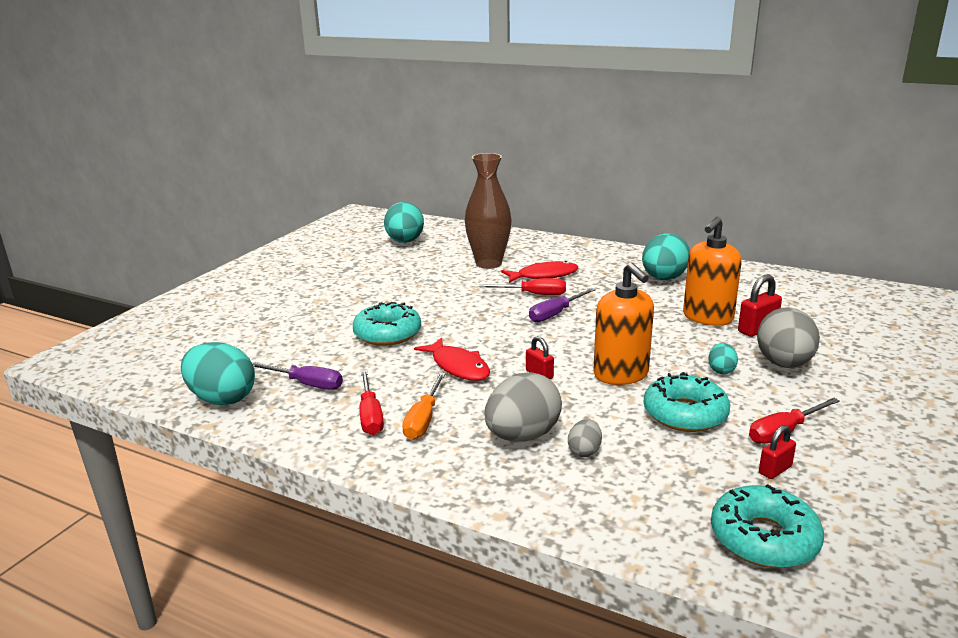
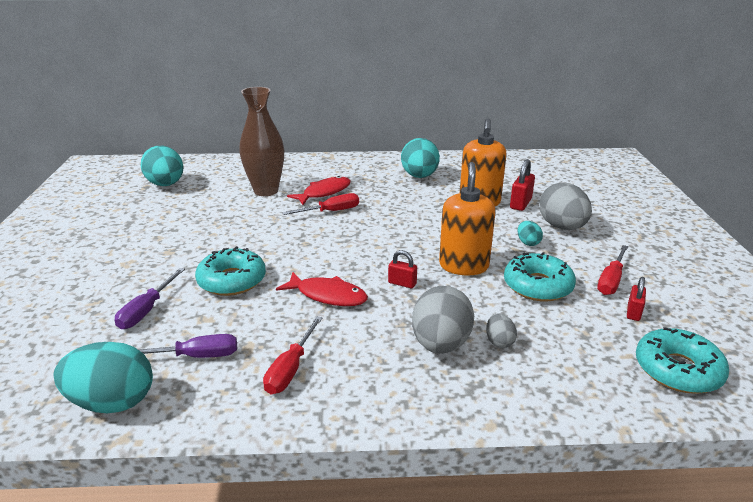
camera: 30 degrees left, 5 degrees up
red screwdriver [360,370,384,435] -> red screwdriver turned 60 degrees clockwise [263,316,323,394]
orange screwdriver [402,373,446,440] -> none
purple screwdriver [529,288,596,322] -> purple screwdriver moved to [115,268,185,329]
orange soap dispenser [593,262,654,385] -> orange soap dispenser turned 120 degrees counterclockwise [439,162,496,275]

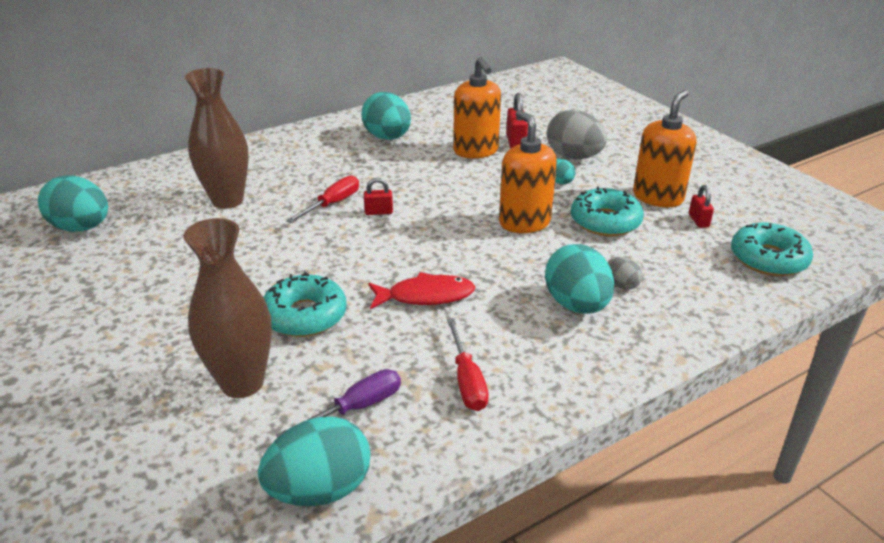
camera: 30 degrees left, 5 degrees up
purple screwdriver [115,268,185,329] -> brown vase [183,218,272,398]
red fish [287,176,351,205] -> none
red padlock [388,250,417,288] -> red padlock moved to [364,178,393,215]
grey egg [412,286,474,354] -> turquoise egg [545,244,614,314]
red screwdriver [597,245,628,295] -> orange soap dispenser [633,90,697,207]

